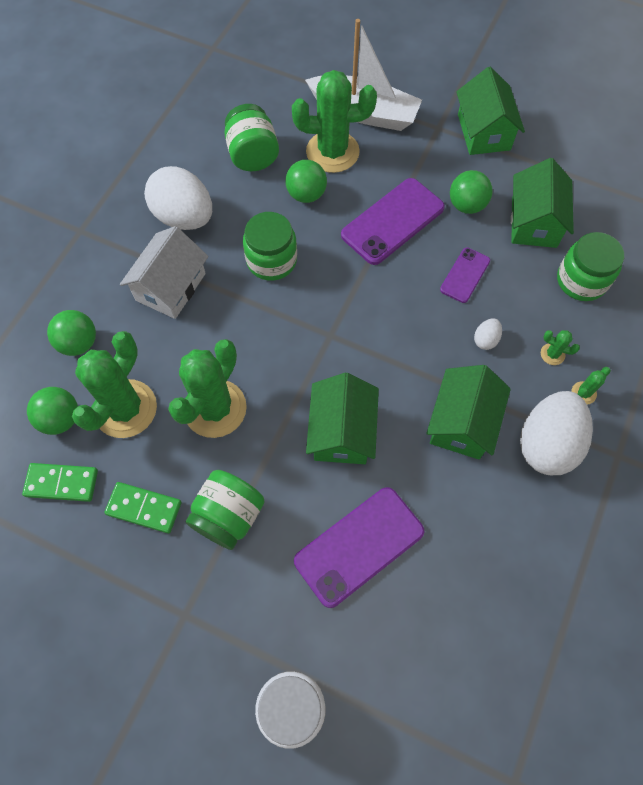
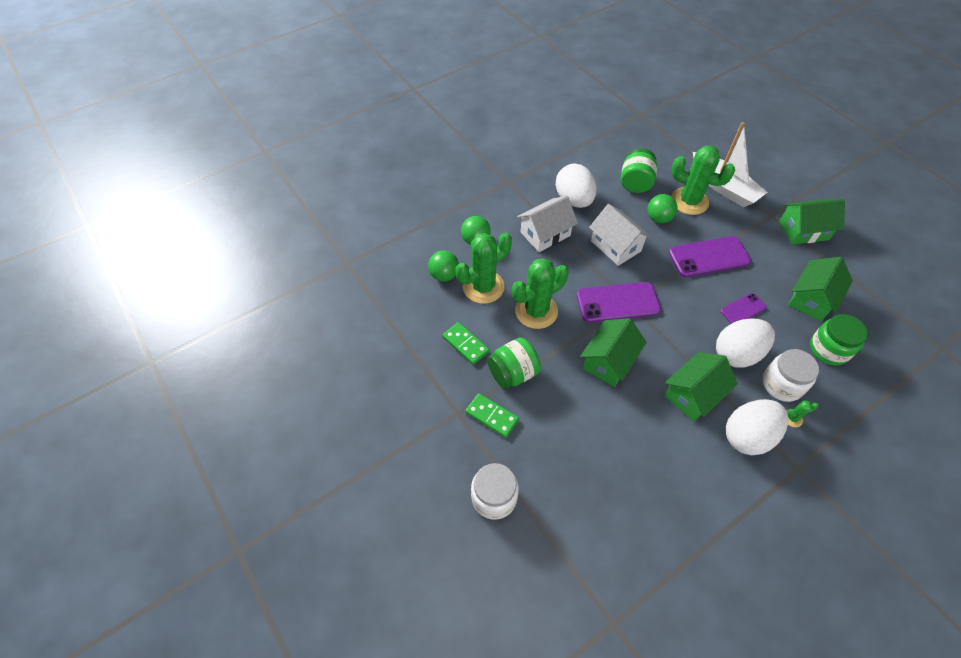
camera: 30 degrees right, 10 degrees down
green domino [22,463,98,502] -> green domino moved to [465,393,519,438]
green jar [243,212,297,281] -> white house [589,204,651,266]
purple phone [294,487,425,608] -> purple phone moved to [577,282,661,323]
green ball [450,170,492,214] -> none
green house [456,67,525,155] -> green house turned 60 degrees clockwise [779,199,845,244]
white egg [474,318,502,350] -> white egg [716,319,775,368], size x2.38
green cactus [541,330,580,365] -> white jar [762,349,819,402]

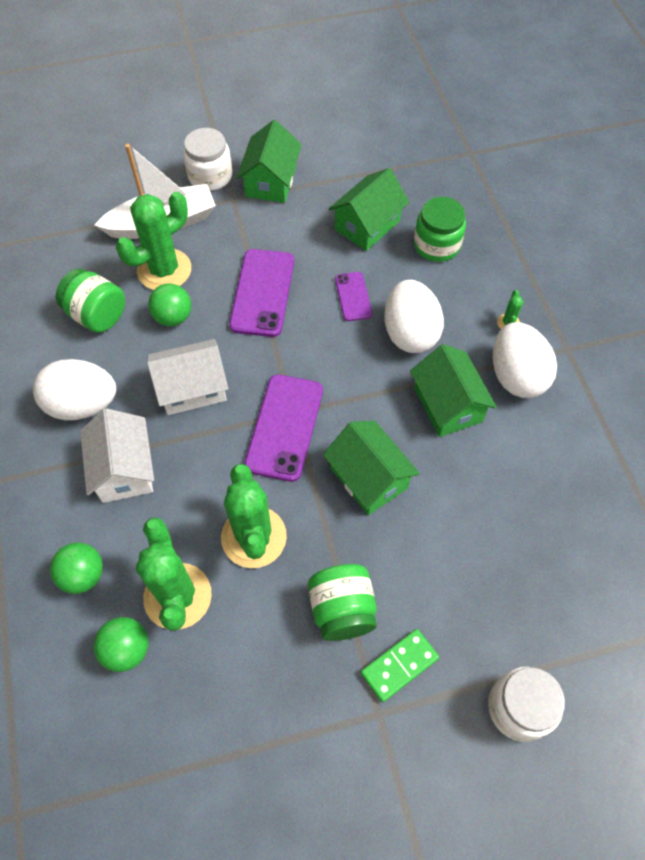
camera: 70 degrees left, 5 degrees up
green domino [442,322,489,365] -> none
white jar [762,349,819,402] -> white jar moved to [183,128,232,191]
green house [788,257,853,321] -> green house turned 75 degrees clockwise [329,168,409,251]

